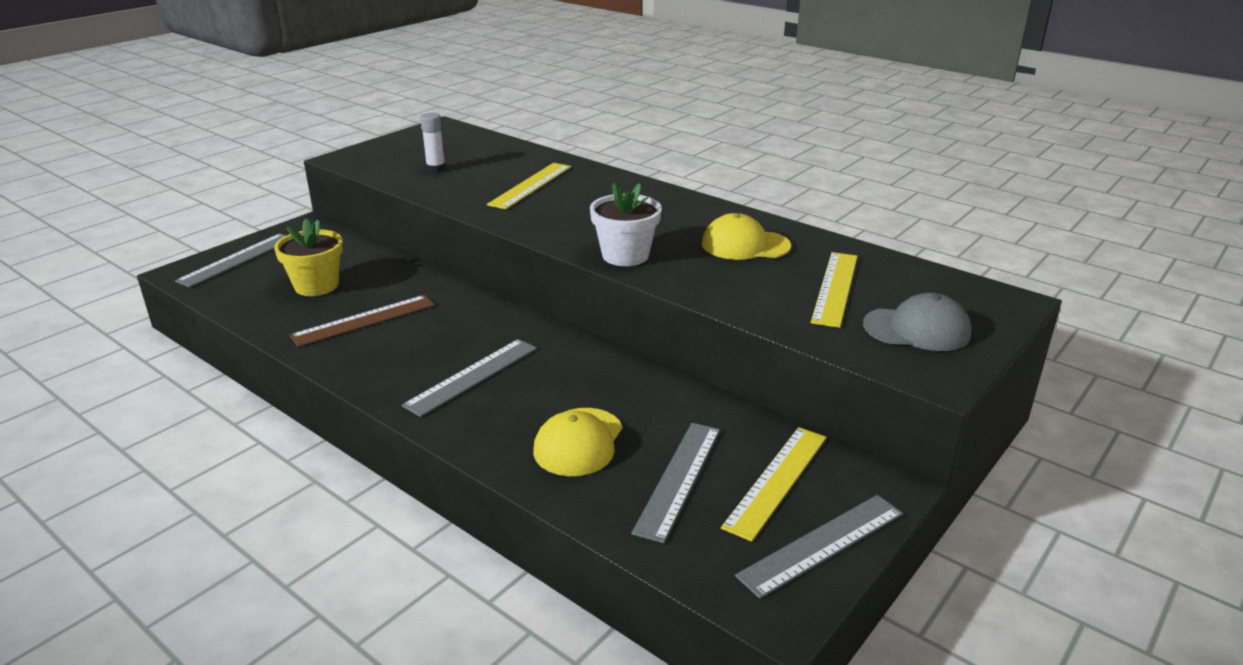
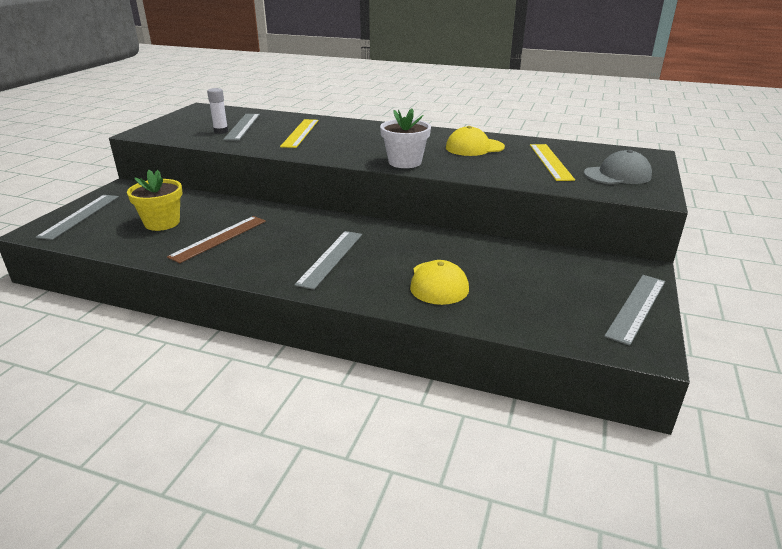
camera: 20 degrees left, 0 degrees up
grey ruler [631,423,720,543] -> grey ruler moved to [223,114,260,140]
yellow ruler [721,427,827,542] -> none

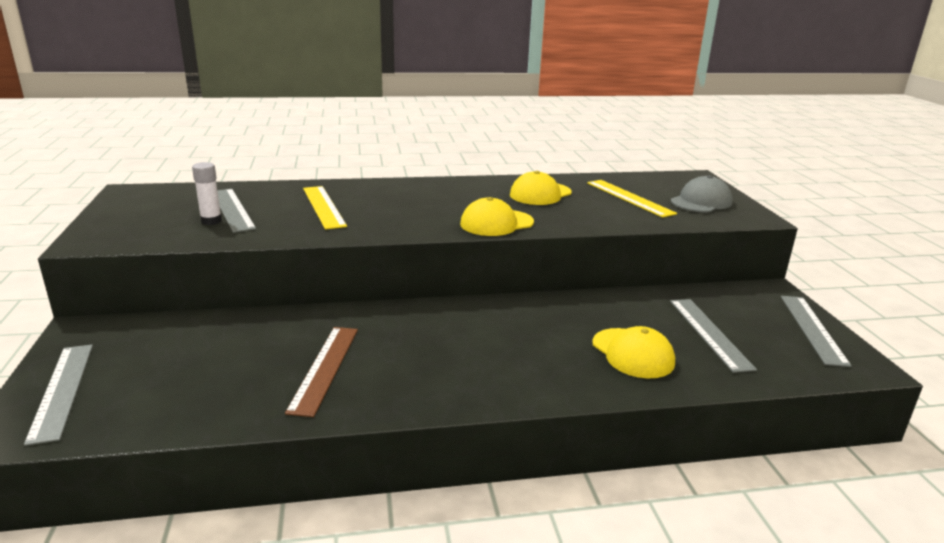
camera: 30 degrees left, 5 degrees down
yellow flower pot [127,170,182,231] -> none
grey ruler [294,231,362,290] -> grey ruler moved to [670,299,757,373]
white flower pot [380,108,431,168] -> yellow cap [460,197,534,236]

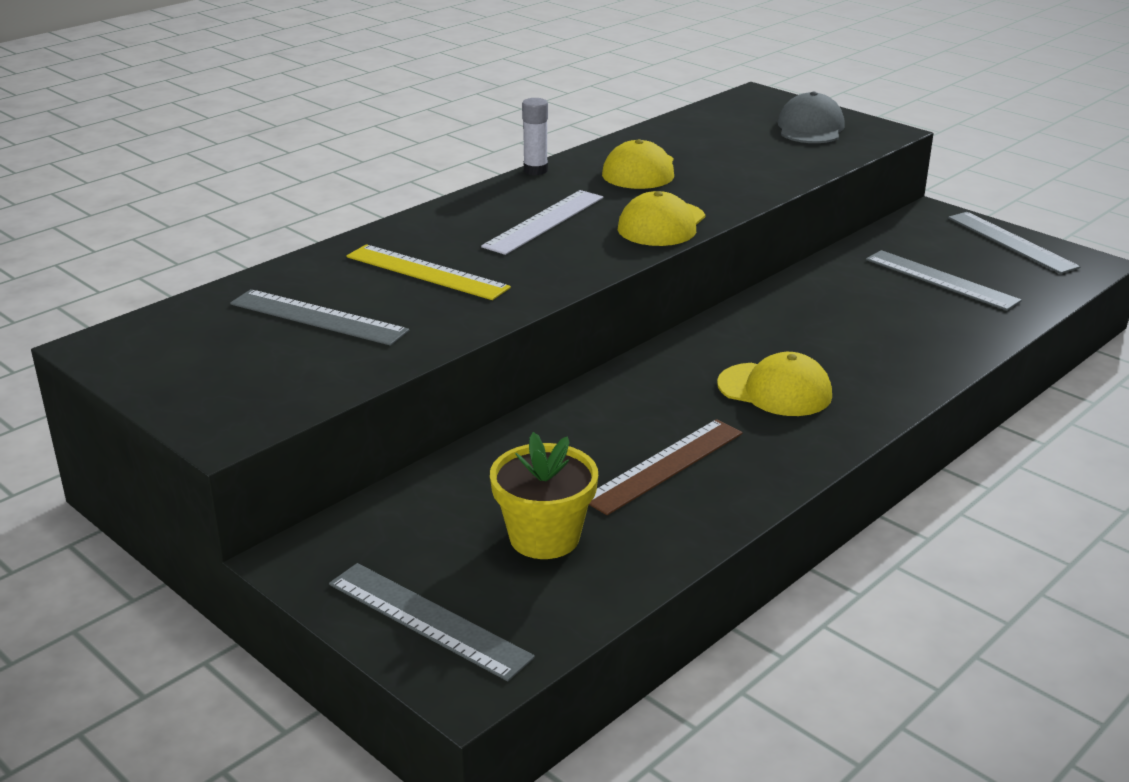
camera: 35 degrees left, 5 degrees up
white glue stick [192,162,222,225] -> white glue stick moved to [522,98,548,175]
brown ruler [285,327,358,417] -> brown ruler turned 75 degrees clockwise [589,419,743,515]
yellow ruler [587,180,677,218] -> none
yellow cap [592,326,675,378] -> yellow cap moved to [717,352,832,416]
none -> white ruler [481,190,603,255]
none -> yellow flower pot [490,432,598,559]

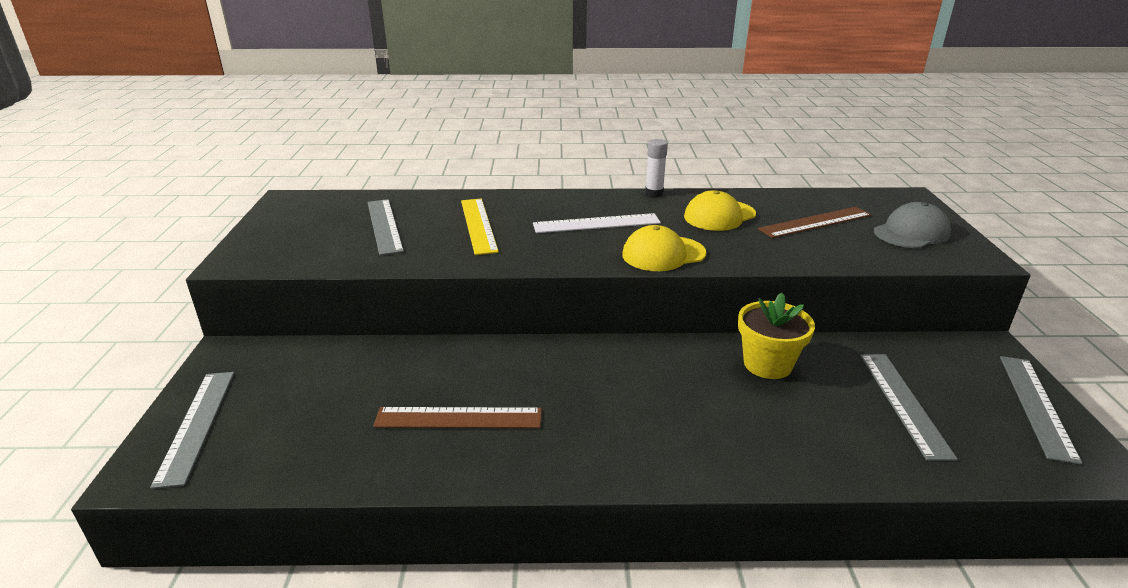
camera: 45 degrees right, 0 degrees up
yellow flower pot [490,432,598,559] -> yellow flower pot moved to [738,293,815,379]
yellow cap [717,352,832,416] -> none
none -> brown ruler [758,207,872,238]

